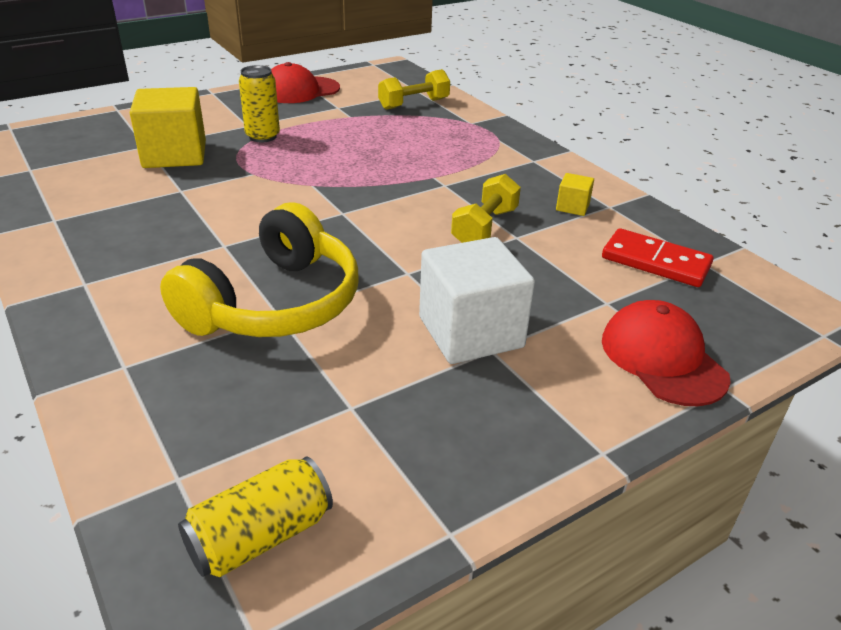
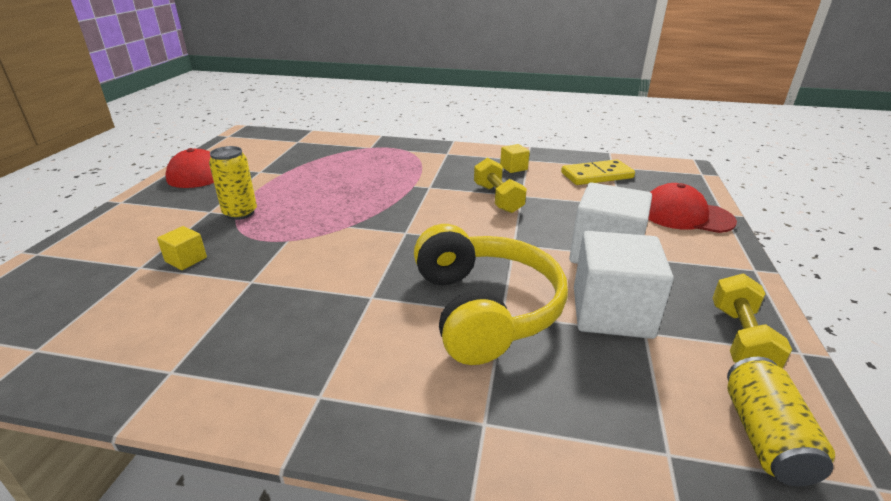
camera: 45 degrees left, 5 degrees down
yellow cube [130,87,206,168] -> yellow cube [157,226,207,270], size x0.45
yellow dumbbell [378,69,450,110] -> yellow dumbbell moved to [713,273,792,369]
red domino [602,228,714,287] -> yellow domino [561,159,635,185]
none -> white cube [574,231,674,339]

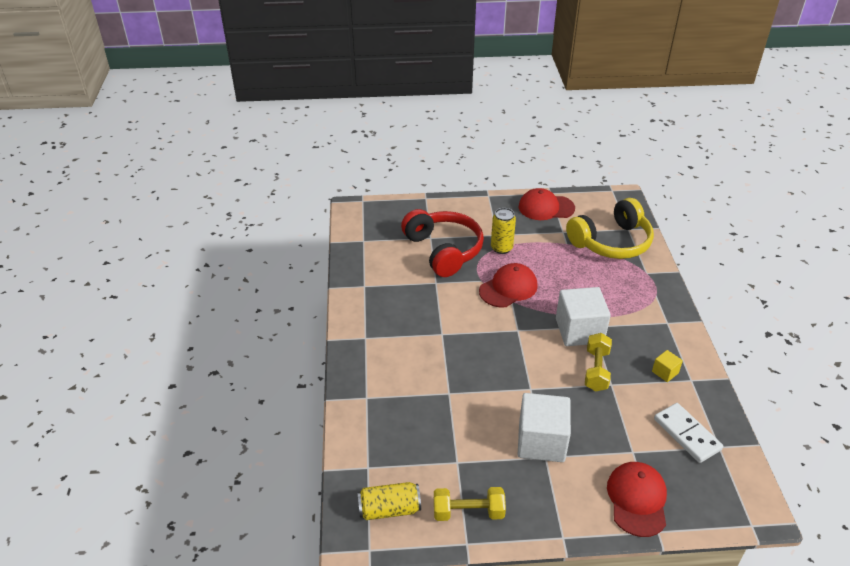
camera: 75 degrees right, 10 degrees up
yellow cube [157,226,207,270] -> red headphones [401,209,484,277]
yellow headphones [414,224,568,365] -> yellow headphones moved to [566,198,654,259]
yellow dumbbell [474,158,527,213] -> yellow dumbbell turned 45 degrees counterclockwise [585,333,612,391]
yellow domino [561,159,635,185] -> white domino [654,403,723,463]
white cube [574,231,674,339] -> white cube moved to [556,287,611,346]
none -> red cap [479,263,538,307]

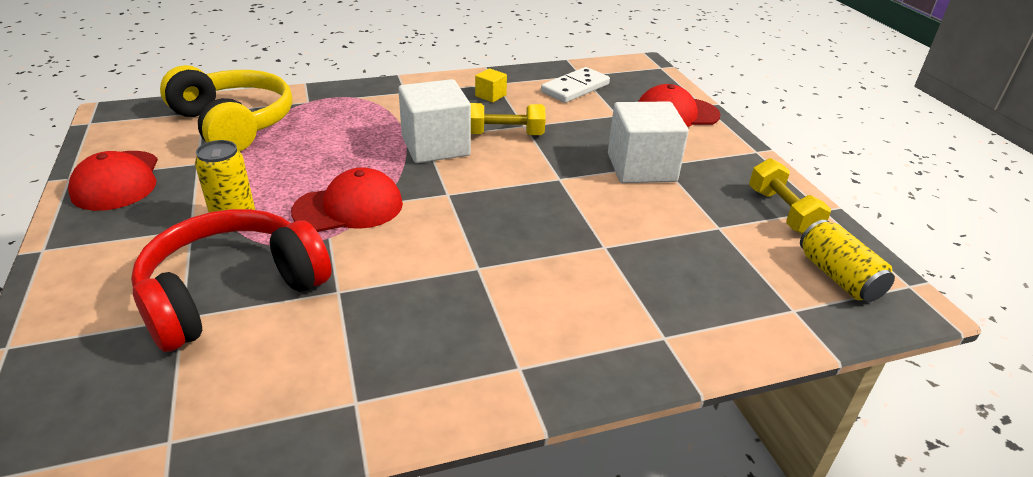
camera: 105 degrees left, 5 degrees down
red cap [479,263,538,307] -> red cap turned 120 degrees clockwise [291,167,403,232]

